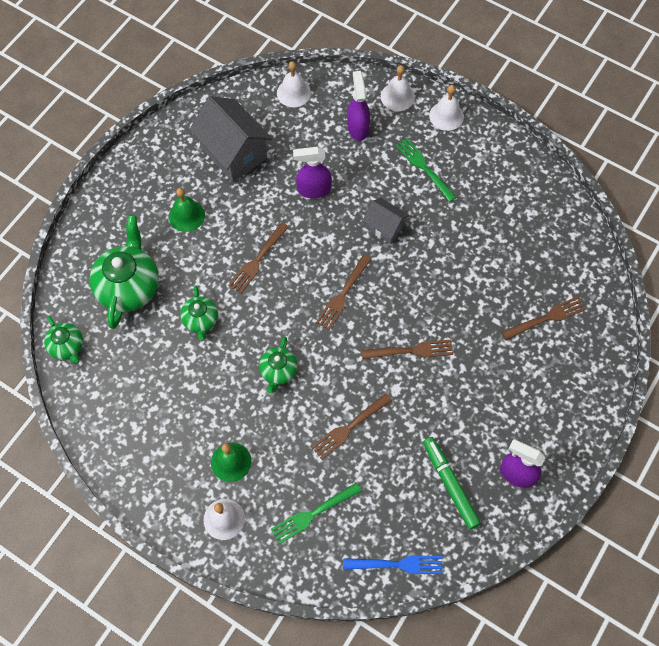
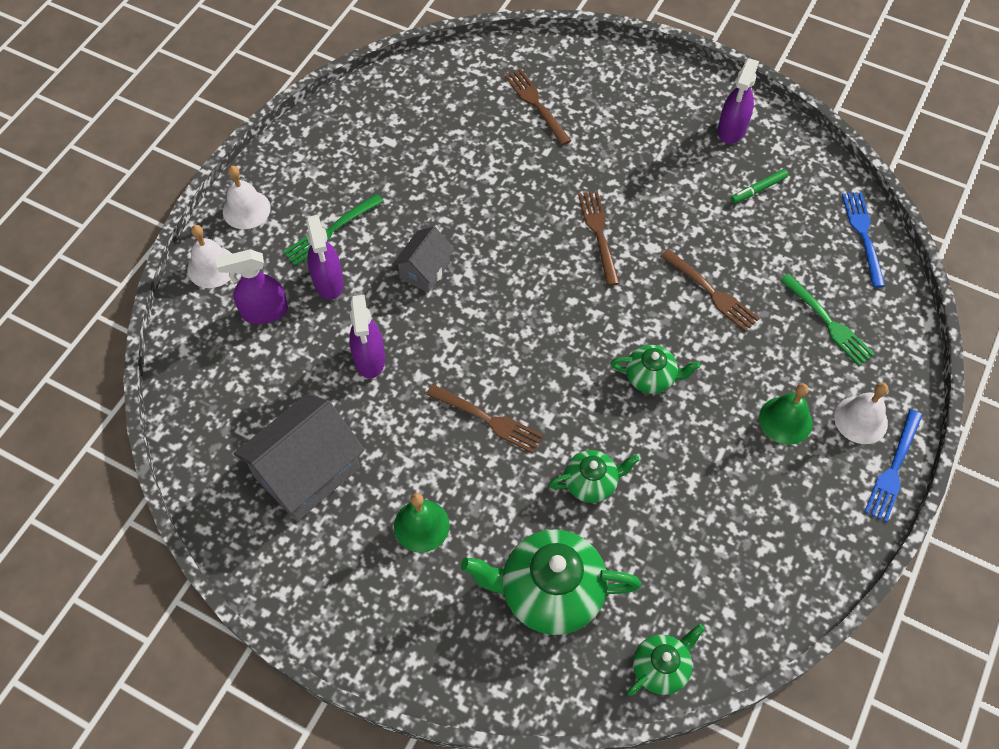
camera: 95 degrees left, 5 degrees down
white bell [277,61,311,107] -> none
brown fork [316,255,371,330] -> none
green marker [423,437,481,530] -> green marker [731,169,788,204], size x0.58
none -> purple spray bottle [306,214,344,300]
none -> blue fork [865,409,923,522]

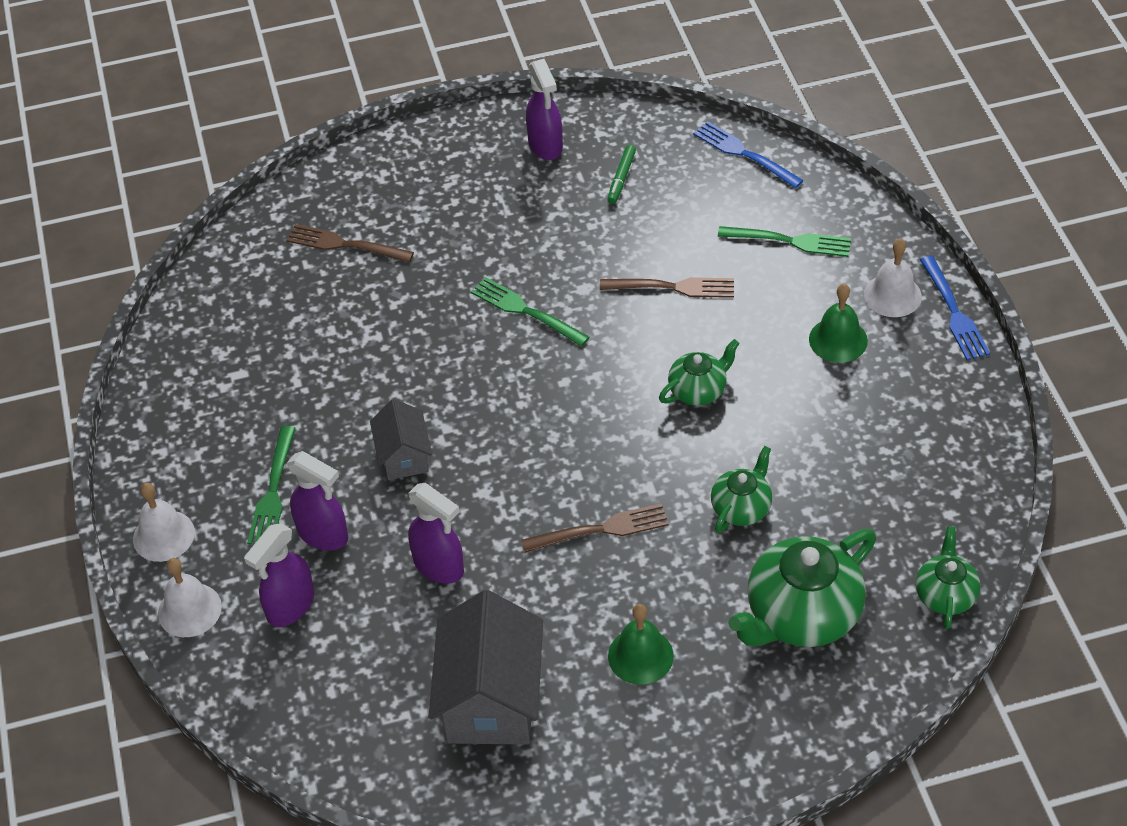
camera: 40 degrees left, 10 degrees down
brown fork [578,191,619,286] -> green fork [471,277,590,346]

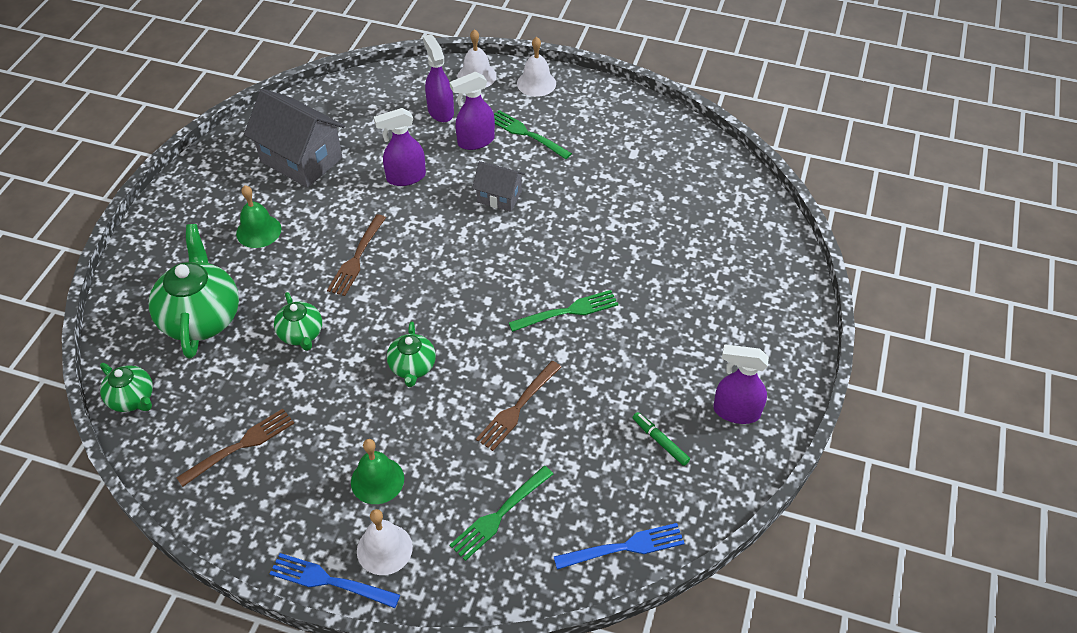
camera: 120 degrees right, 0 degrees up
brown fork [286,224,414,262] -> brown fork moved to [176,409,294,487]

